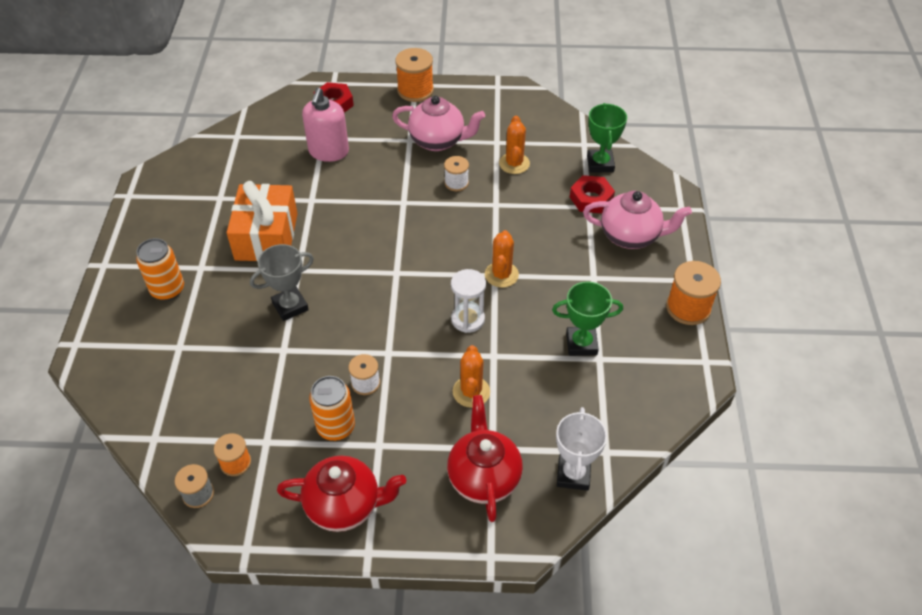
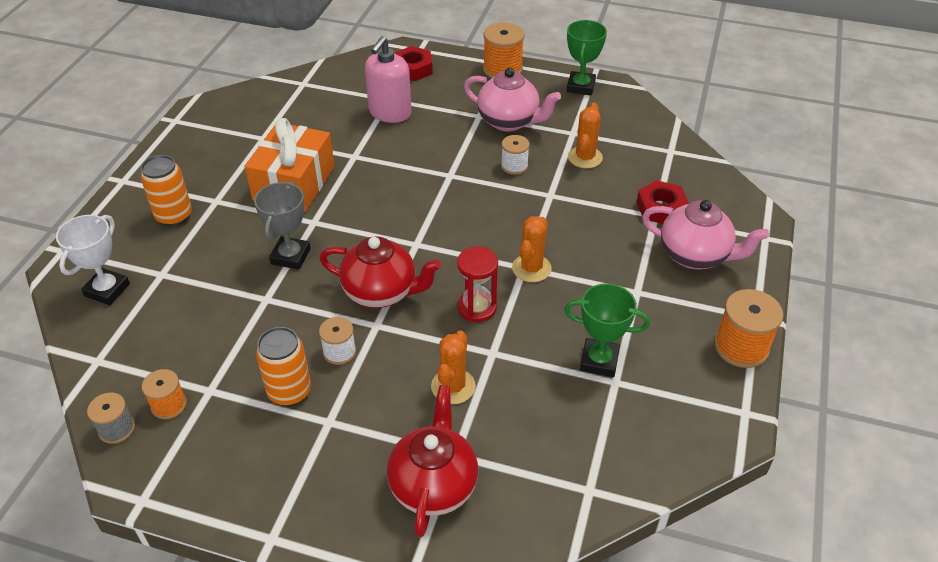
camera: 15 degrees right, 5 degrees down
grey trophy [250,244,314,321] -> grey trophy turned 60 degrees counterclockwise [254,182,311,270]
red teapot [277,456,406,532] -> red teapot moved to [320,236,441,308]
white hourglass [451,269,486,333] -> red hourglass [457,246,498,322]
white trophy [556,407,607,491] -> white trophy moved to [56,215,130,305]
green trophy [587,103,627,173] -> green trophy moved to [567,20,607,96]

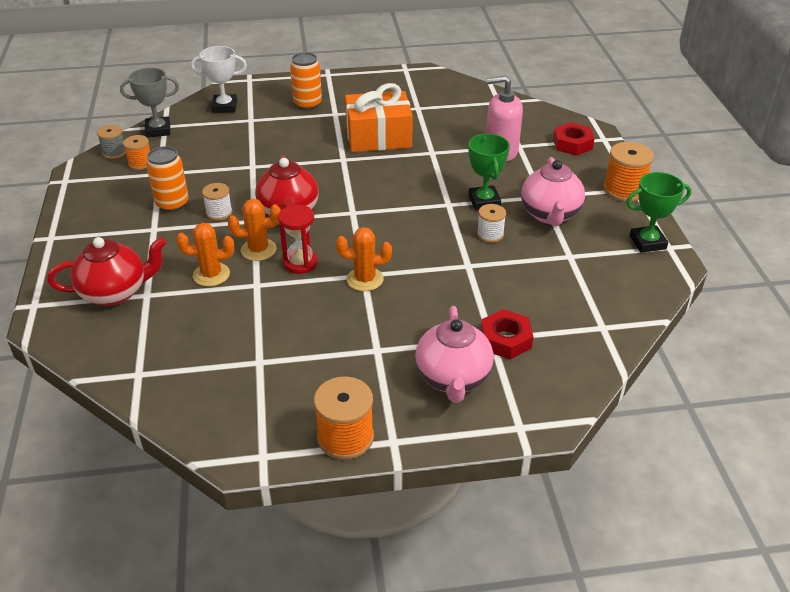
camera: 65 degrees right, 5 degrees down
grey trophy [254,182,311,270] -> grey trophy moved to [120,68,179,137]
green trophy [564,283,650,377] -> green trophy moved to [468,134,510,210]
orange cactus [568,103,603,168] -> orange cactus moved to [228,199,281,261]

